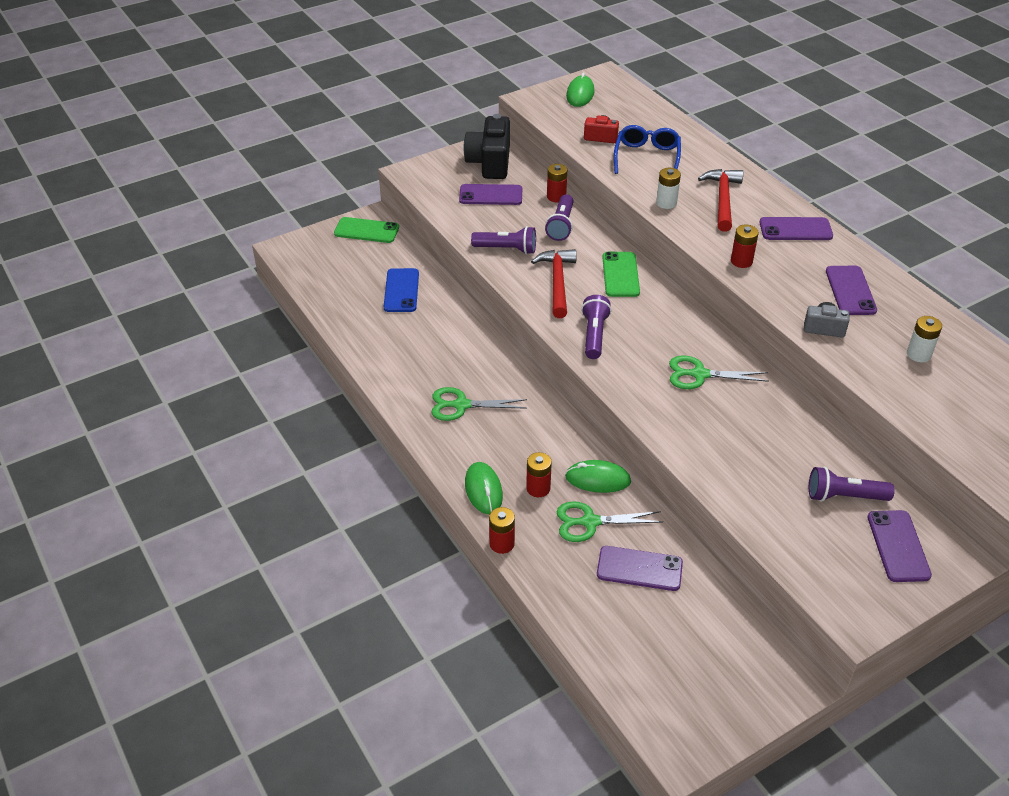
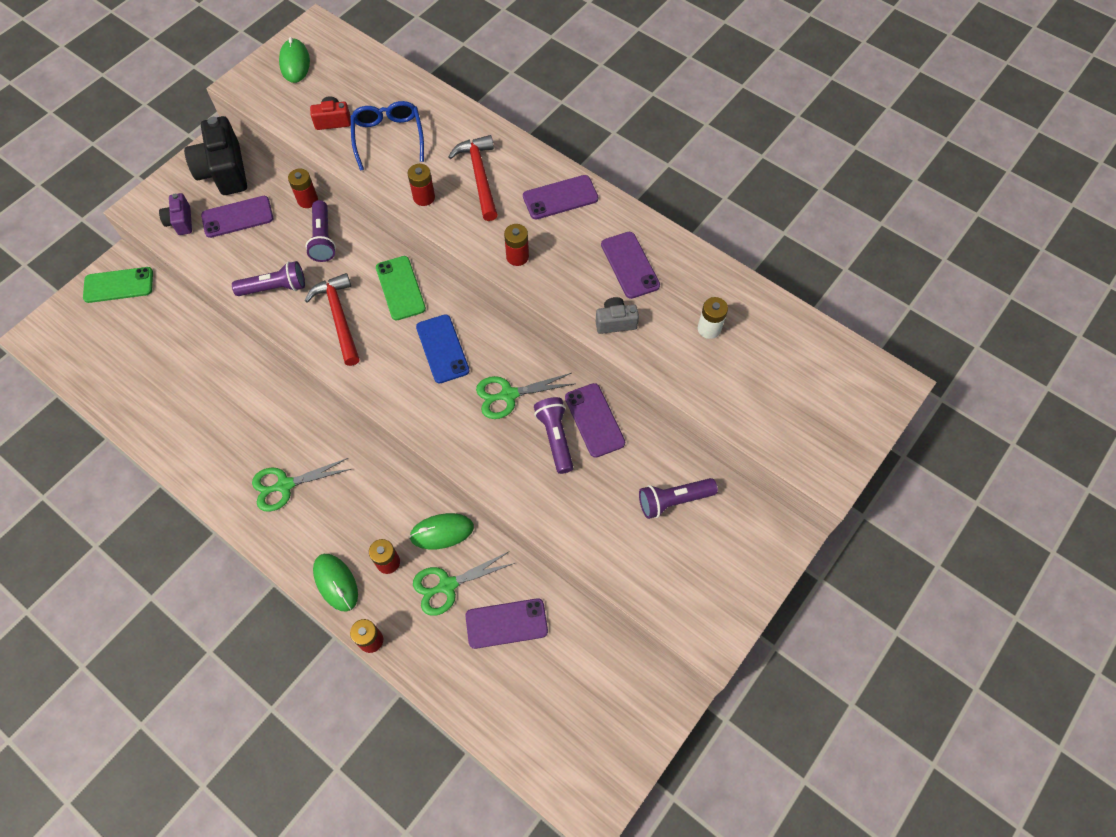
camera: 20 degrees left, 20 degrees up
blue phone [384,268,419,312] -> blue phone moved to [416,314,469,384]
purple flashlight [581,295,611,359] -> purple flashlight moved to [534,397,573,474]
white battery [656,168,681,209] -> red battery [408,164,435,206]
purple phone [867,510,932,582] -> purple phone moved to [565,383,625,458]
none -> purple camera [159,193,192,235]

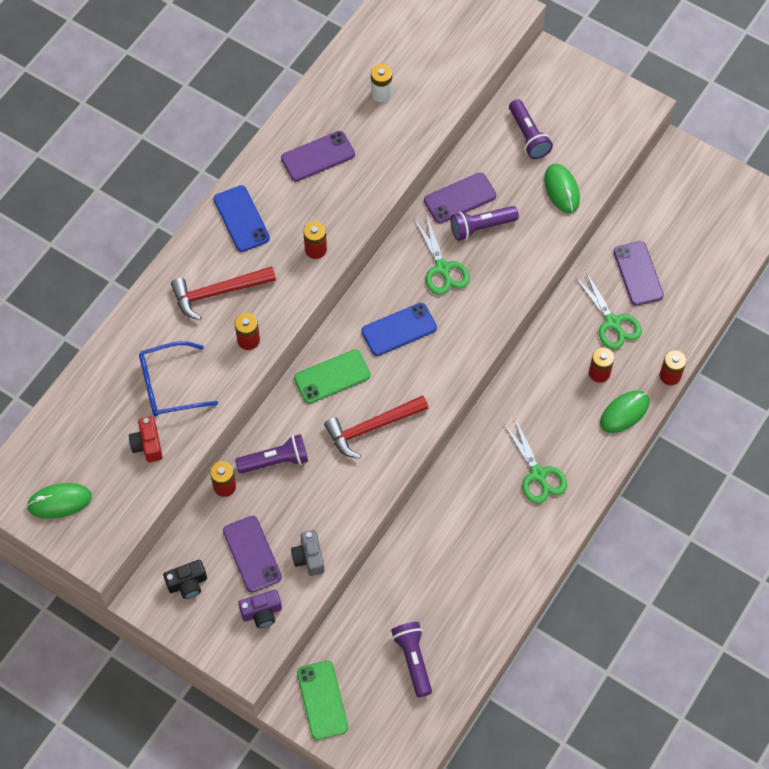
camera: 95 degrees left, 0 degrees up
black camera [184,116,247,195] -> black camera [163,560,207,599], size x0.52
purple flashlight [232,261,305,296] -> purple flashlight moved to [391,622,432,697]
green mouse [409,513,474,549] -> green mouse moved to [544,164,580,213]
purple phone [523,175,598,219] -> blue phone [214,185,270,252]
grey camera [596,297,639,334] -> grey camera moved to [291,530,324,576]

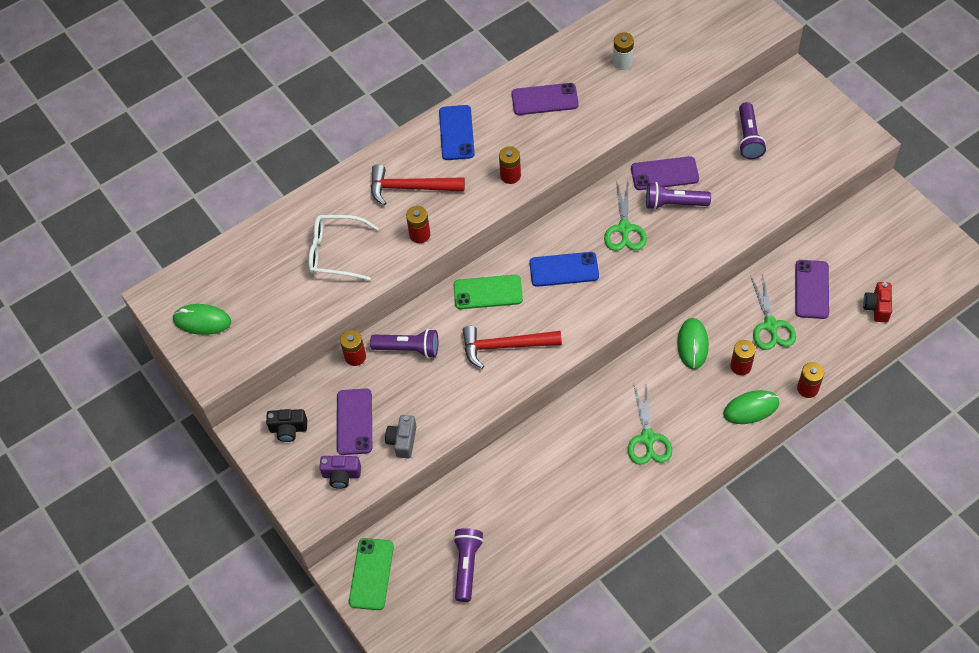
camera: 25 degrees right, 5 degrees down
red camera [129,416,163,462] -> red camera moved to [863,282,892,322]
blue glasses [139,341,218,416] -> white glasses [308,215,378,281]
green mouse [544,164,580,213] -> green mouse moved to [677,318,709,369]

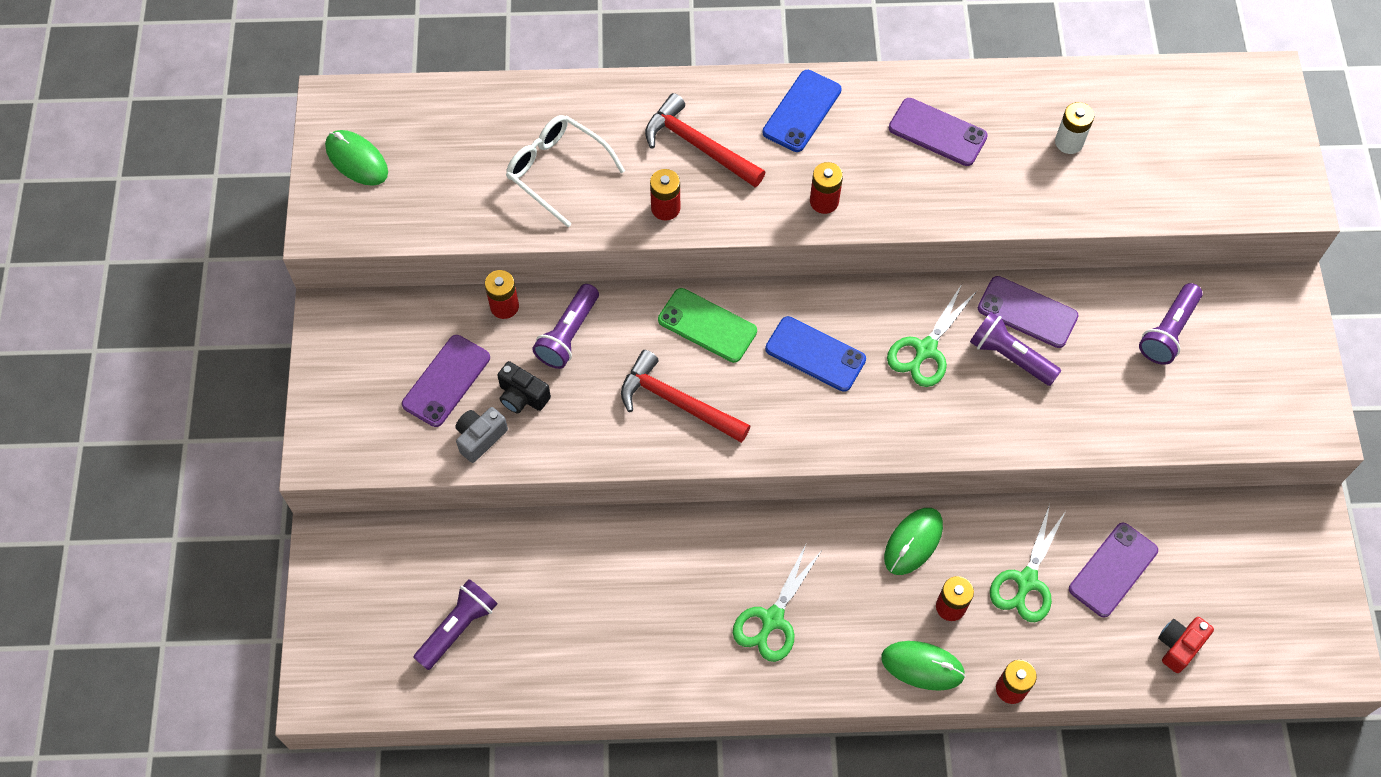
camera: 30 degrees right, 5 degrees up
black camera [266,409,307,442] -> black camera moved to [497,361,551,413]
purple camera [319,455,361,489] -> none
green phone [349,538,394,610] -> none
purple flashlight [370,329,438,358] -> purple flashlight turned 75 degrees clockwise [532,284,599,369]

